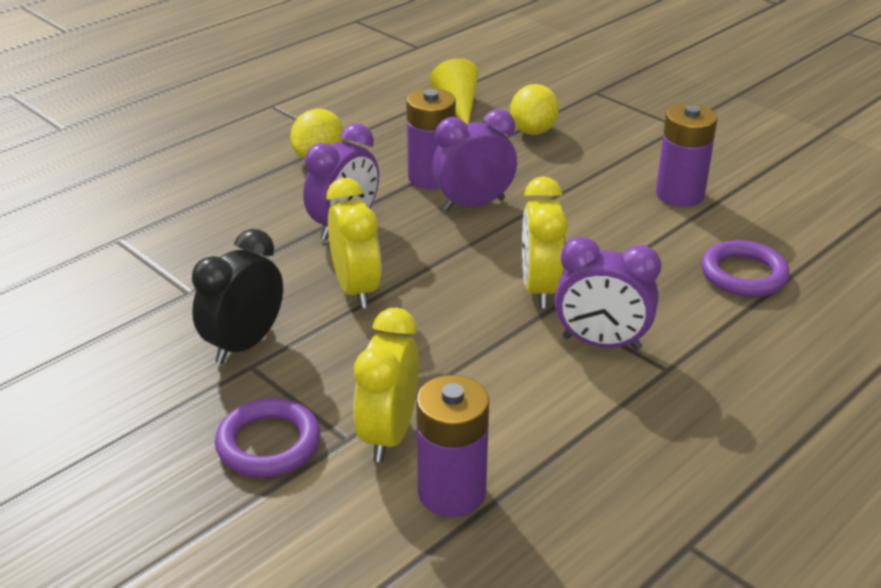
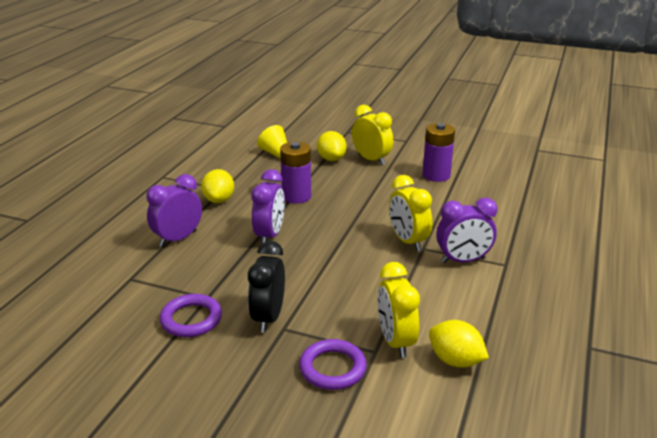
camera: 25 degrees left, 5 degrees down
yellow clock [327,178,381,308] -> yellow clock moved to [352,105,393,165]
purple battery [416,375,489,517] -> yellow lemon [429,320,489,368]
purple clock [432,109,517,211] -> purple clock moved to [147,174,202,247]
purple ring [701,240,790,297] -> purple ring moved to [160,294,222,337]

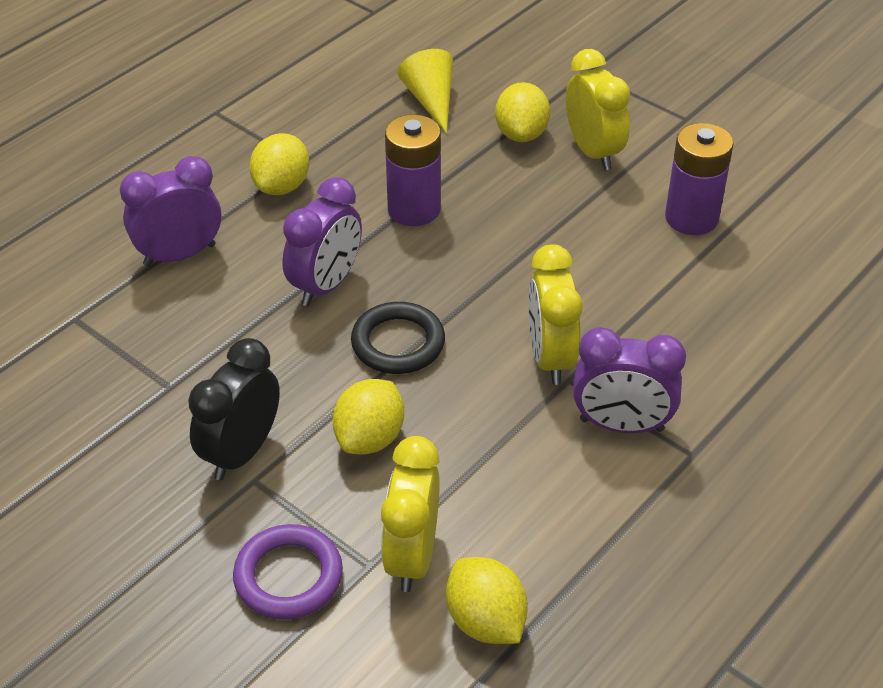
camera: 20 degrees right, 15 degrees up
purple ring [160,294,222,337] -> none
none -> yellow lemon [333,379,404,455]
none -> black ring [351,302,445,374]

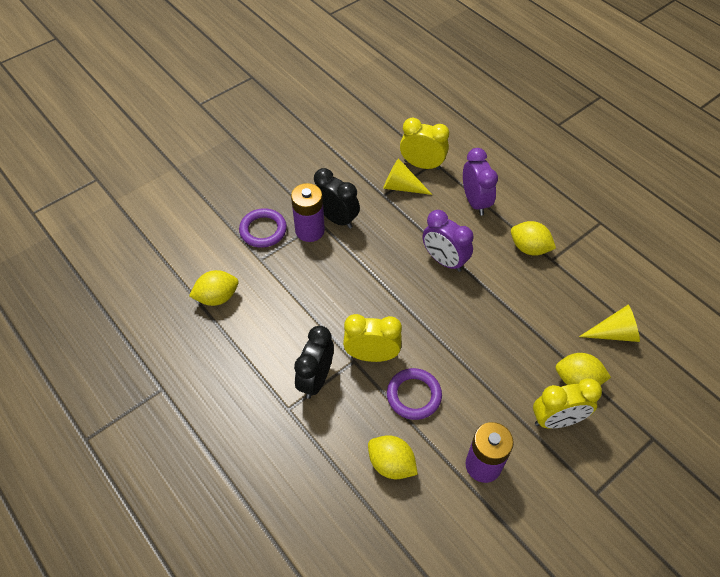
camera: 100 degrees right, 10 degrees up
yellow lemon [333,379,404,455] -> yellow lemon moved to [368,435,418,479]
black ring [351,302,445,374] -> none
yellow clock [381,436,440,592] -> yellow clock moved to [400,118,449,170]
purple battery [385,114,441,226] -> purple battery moved to [291,183,325,242]
purple clock [573,327,686,433] -> black clock [294,326,334,399]
none -> yellow cone [383,158,432,195]
none -> purple ring [387,368,442,420]

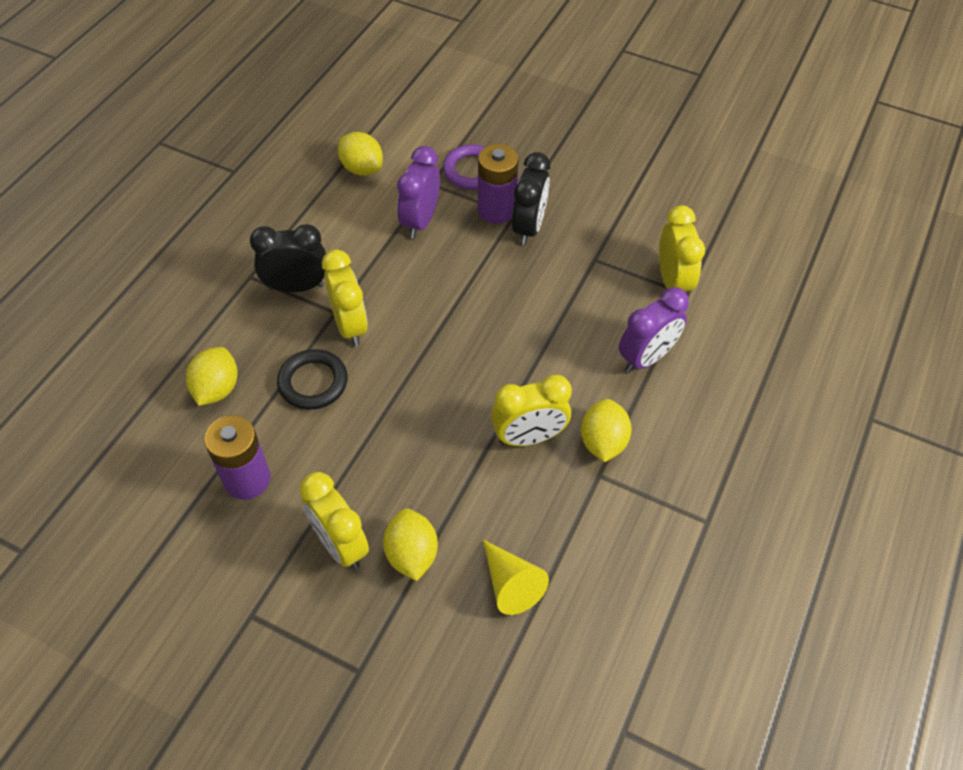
camera: 65 degrees right, 0 degrees up
yellow cone [383,158,432,195] -> none
purple ring [387,368,442,420] -> black ring [277,349,348,410]
purple clock [423,210,473,272] -> purple clock moved to [397,146,440,238]
none -> yellow clock [491,375,572,446]

